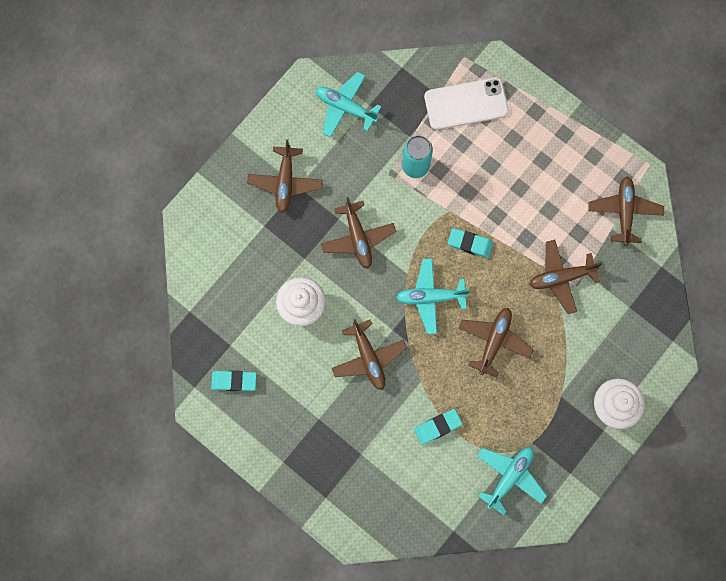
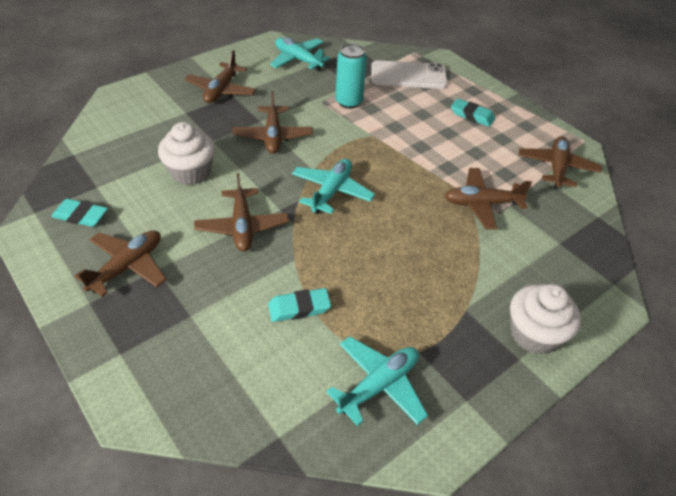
camera: 10 degrees right, 30 degrees down
turquoise plane [396,258,470,334] -> turquoise plane turned 105 degrees clockwise [292,159,375,214]
turquoise eraser [448,228,493,258] -> turquoise eraser moved to [451,98,495,127]
brown plane [458,308,534,378] -> brown plane moved to [75,230,167,297]

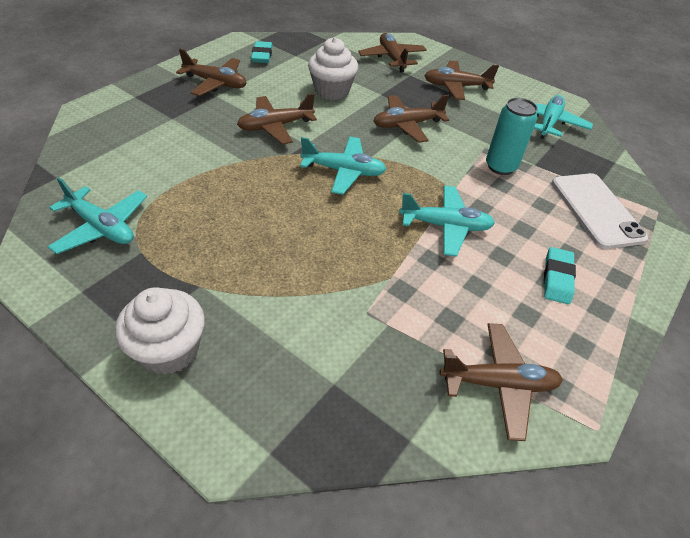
camera: 75 degrees right, 0 degrees up
turquoise eraser [268,288,331,322] -> none
brown plane [445,168,532,230] -> brown plane moved to [358,33,427,72]
none -> turquoise plane [399,186,495,257]

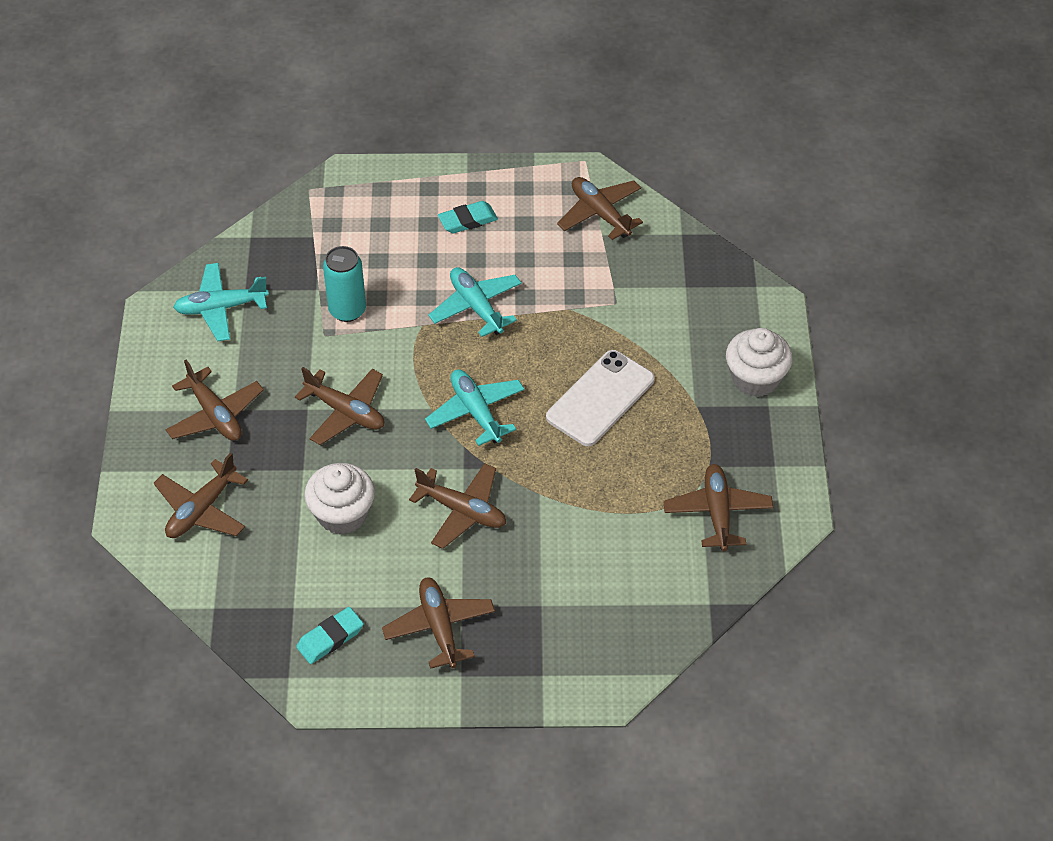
camera: 125 degrees left, 5 degrees up
turquoise plane [48,177,147,254] -> brown plane [663,464,774,551]
white phone [552,173,648,249] -> white phone moved to [546,350,655,446]

